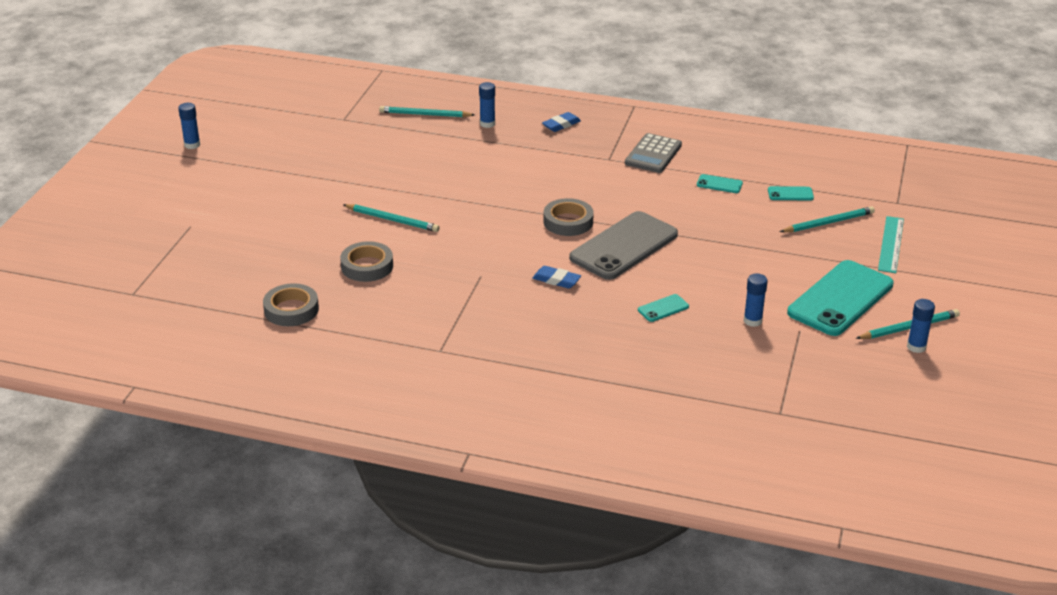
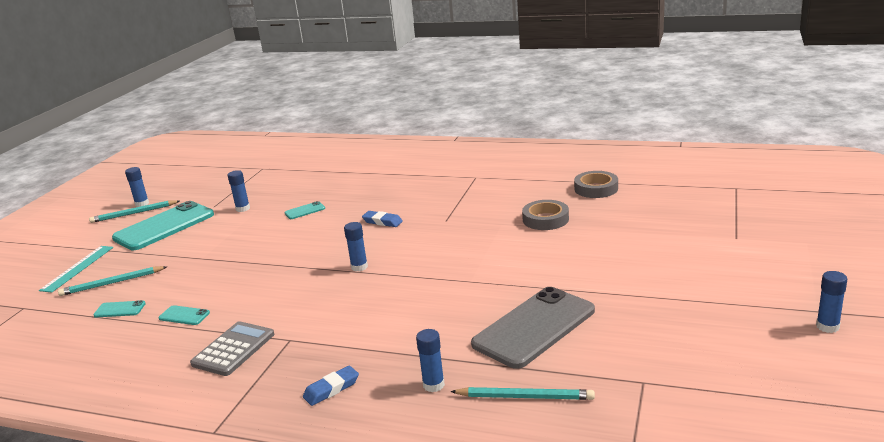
camera: 175 degrees left, 10 degrees down
turquoise pencil [343,204,440,232] -> none
grey tape [543,198,594,236] -> blue glue stick [344,222,368,272]
grey phone [569,211,678,280] -> grey phone moved to [471,287,595,369]

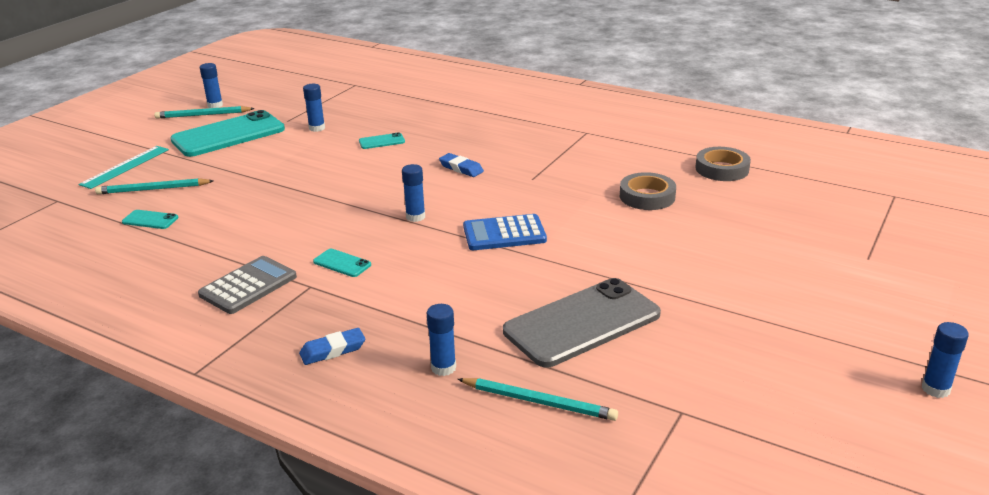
camera: 10 degrees right, 5 degrees up
turquoise phone [159,305,210,325] -> turquoise phone moved to [313,249,371,277]
none -> blue calculator [463,214,547,250]

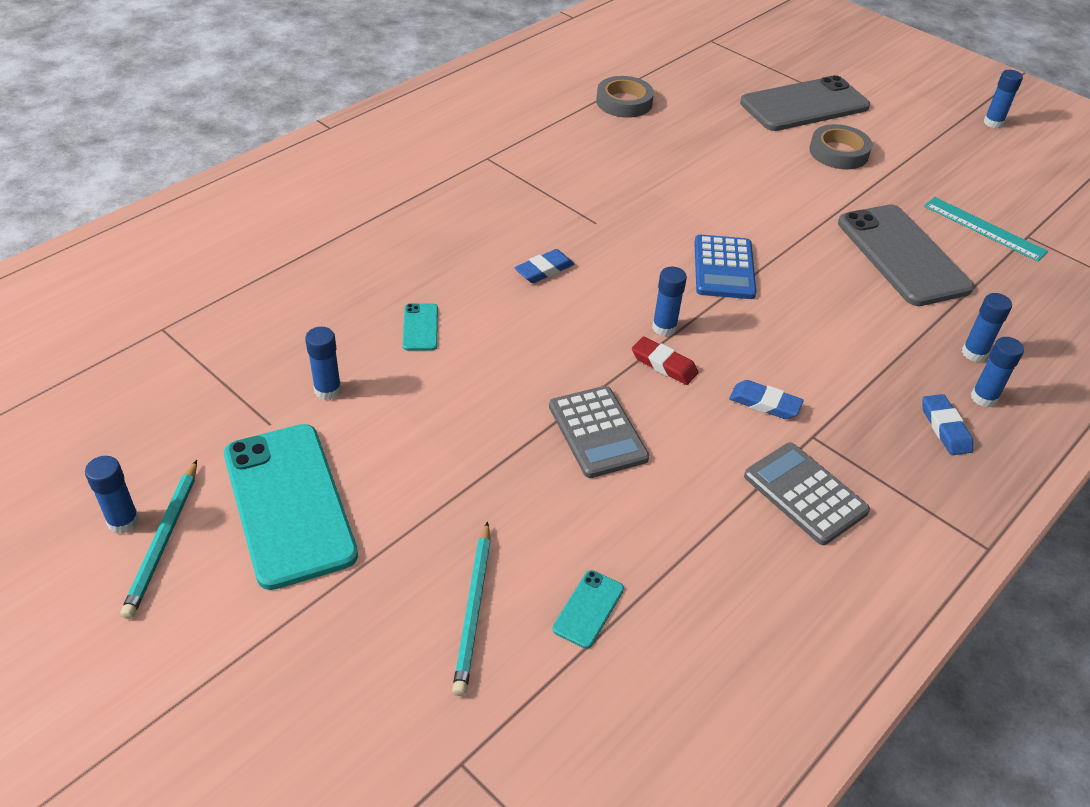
camera: 80 degrees left, 15 degrees up
turquoise ruler [79,146,169,189] -> turquoise ruler moved to [924,197,1048,262]
turquoise phone [313,249,371,277] -> blue eraser [729,380,804,419]
turquoise pencil [458,378,618,421] -> none
grey tape [620,172,676,210] -> grey tape moved to [809,124,872,169]
none -> grey calculator [549,386,649,478]
none -> red eraser [632,337,698,385]
none -> grey phone [740,75,870,131]
none -> blue glue stick [971,337,1024,408]

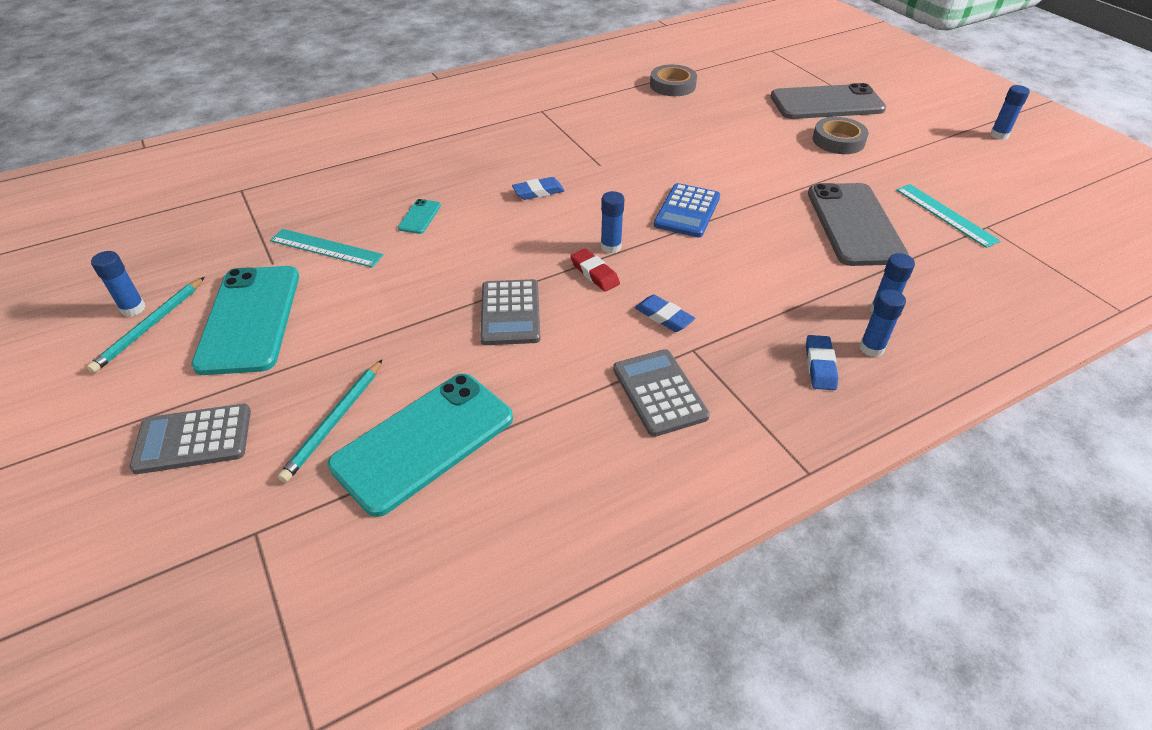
camera: 20 degrees right, 0 degrees up
blue glue stick [305,327,341,400] -> turquoise ruler [270,229,384,268]
turquoise phone [553,570,624,649] -> turquoise phone [328,373,513,517], size x2.42
none -> grey calculator [129,404,251,474]

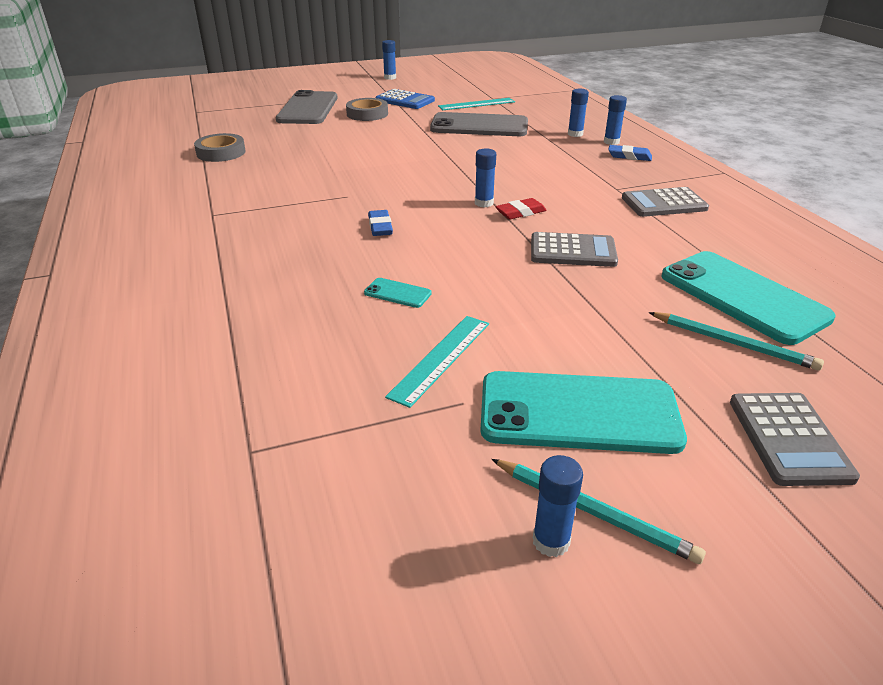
camera: 80 degrees left, 10 degrees down
blue eraser [635,294,695,332] -> none
blue calculator [654,183,720,237] -> blue calculator moved to [375,89,435,109]

